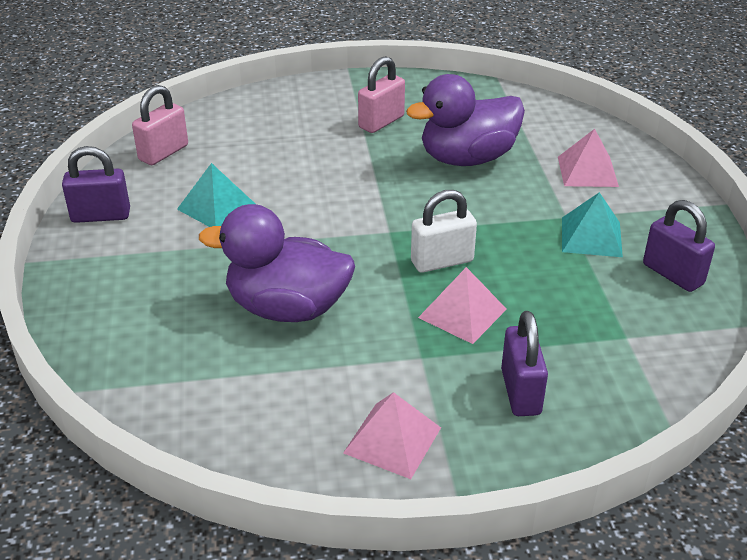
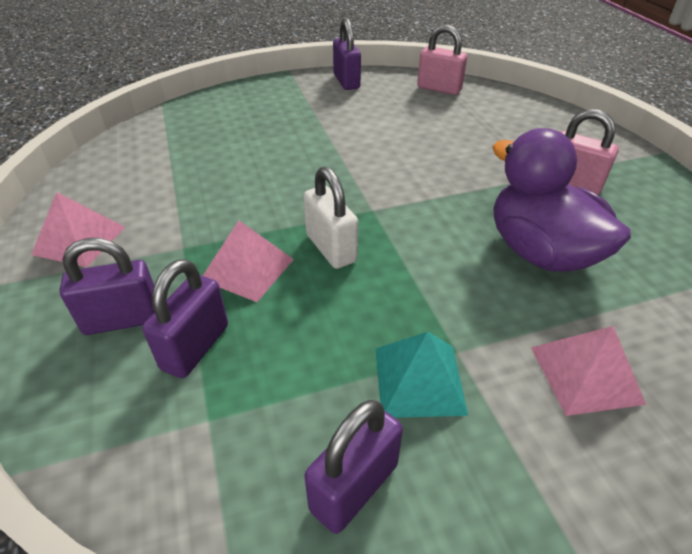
camera: 80 degrees right, 5 degrees up
turquoise pyramid [177,163,255,227] -> none
purple duck [199,204,355,322] -> none
none -> purple padlock [142,259,228,378]

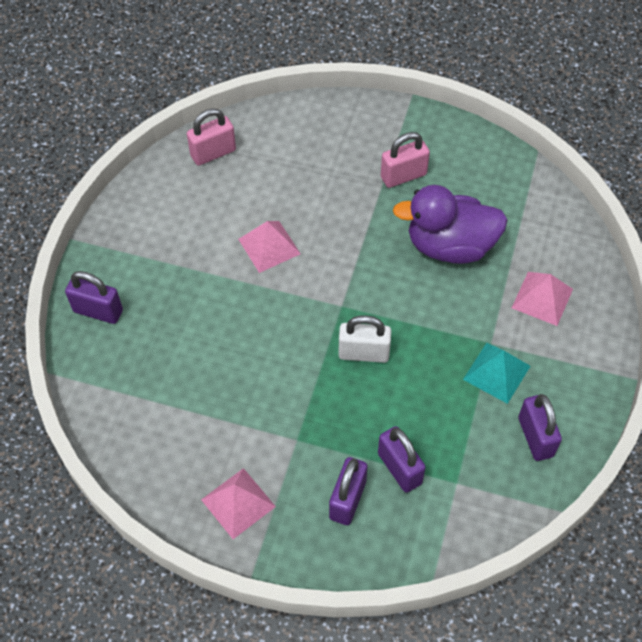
camera: 55 degrees left, 15 degrees up
pink pyramid [203,221,294,302] -> pink pyramid moved to [238,221,301,273]
purple padlock [333,18,361,90] -> purple padlock moved to [65,271,123,324]

